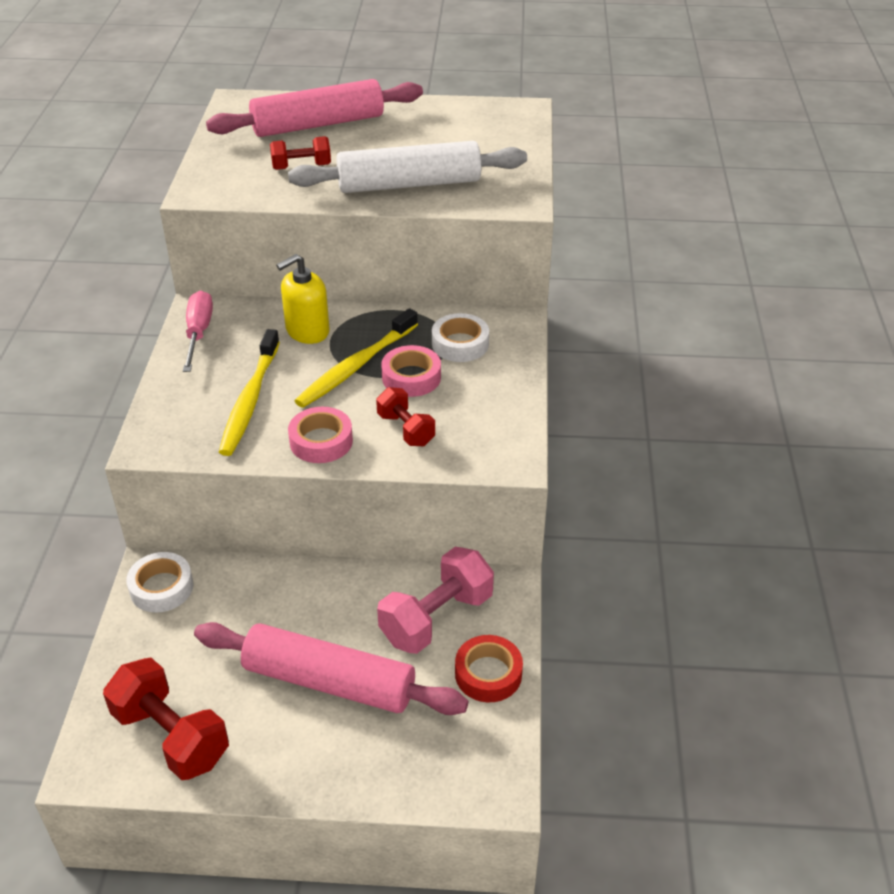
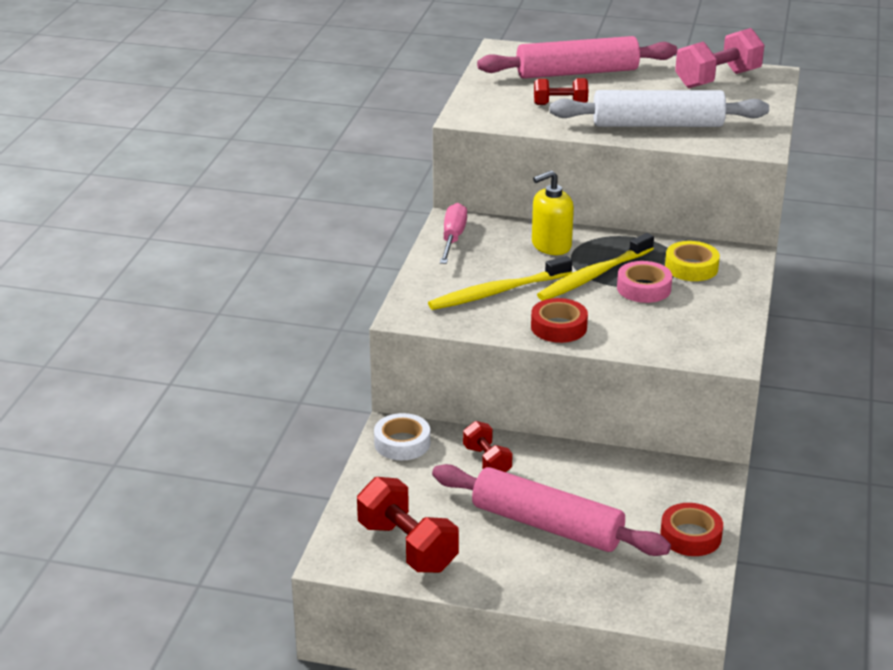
camera: 10 degrees right, 10 degrees down
yellow toothbrush [219,329,280,456] -> yellow toothbrush turned 45 degrees clockwise [428,256,572,310]
pink tape [288,407,353,463] -> red tape [531,298,588,343]
red dumbbell [376,387,435,446] -> red dumbbell moved to [463,421,513,472]
pink dumbbell [377,547,494,654] -> pink dumbbell moved to [675,28,764,88]
white tape [432,313,489,362] -> yellow tape [665,241,720,281]

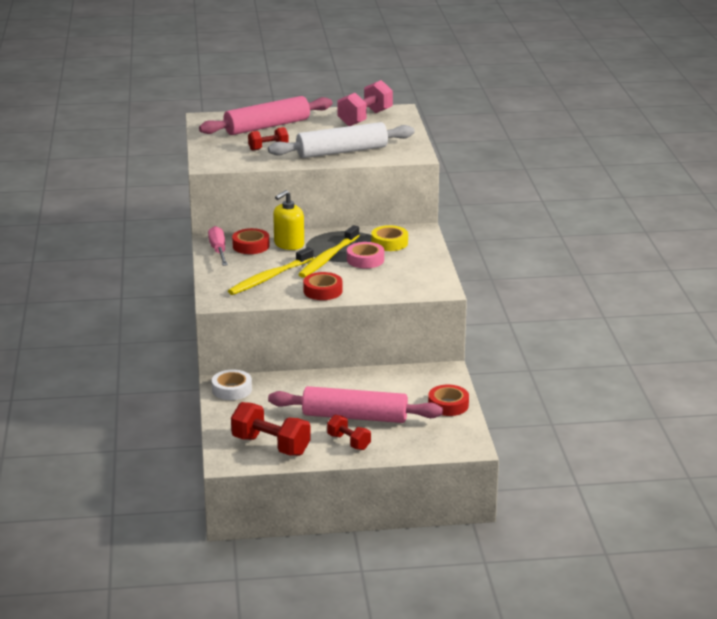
camera: 20 degrees left, 5 degrees down
red dumbbell [463,421,513,472] -> red dumbbell moved to [327,415,371,450]
none -> red tape [232,228,270,254]

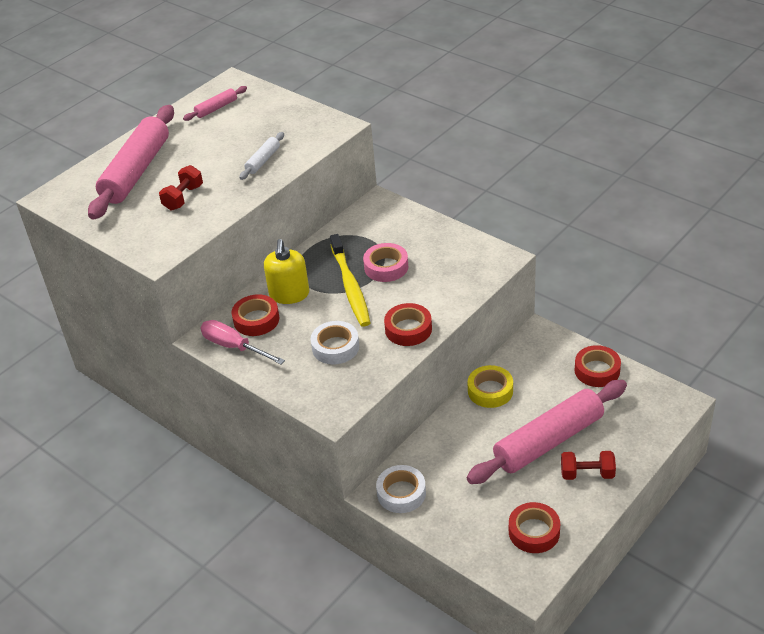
camera: 40 degrees left, 15 degrees up
yellow toothbrush [228,247,314,295] -> white tape [310,321,359,364]
red dumbbell [231,402,311,456] -> red tape [509,502,560,553]
white rolling pin [268,122,415,158] -> white rolling pin [239,132,284,180], size x0.44
pink dumbbell [337,80,393,126] -> pink rolling pin [183,86,247,121]
yellow tape [371,225,408,251] -> yellow tape moved to [468,365,513,408]

